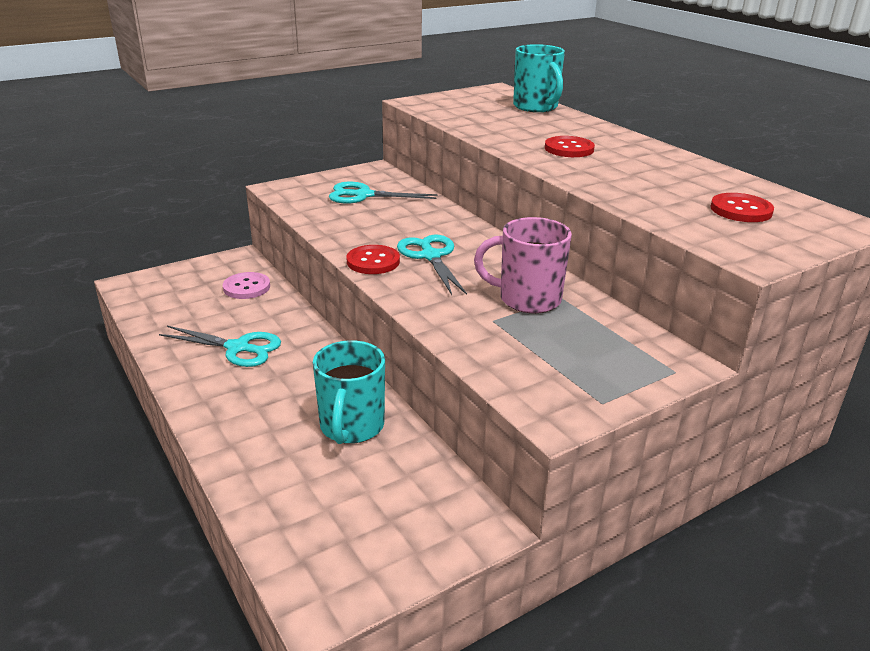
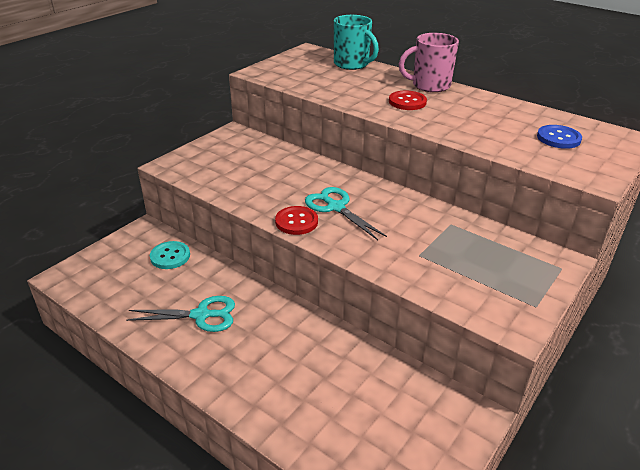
camera: 20 degrees left, 5 degrees up
pink button [223,272,270,299] -> turquoise button [150,241,190,269]
turquoise mug [313,340,385,444] -> none
turquoise scissors [329,182,438,203] -> none
pink mug [474,217,572,314] -> pink mug moved to [399,33,459,92]
red button [710,193,774,222] -> blue button [537,125,582,149]

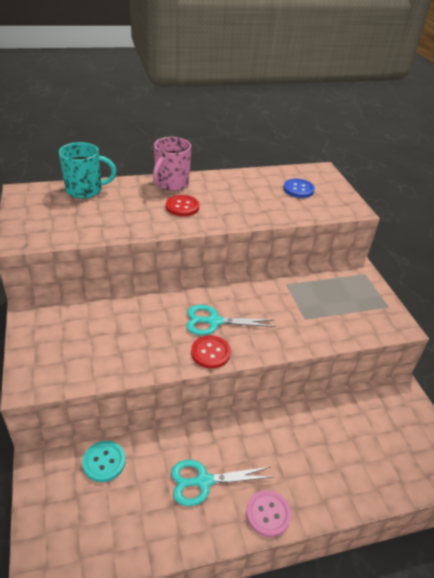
camera: 55 degrees left, 5 degrees up
turquoise scissors [126,296,235,332] -> turquoise scissors turned 135 degrees counterclockwise [171,460,273,506]
none -> pink button [246,490,291,537]

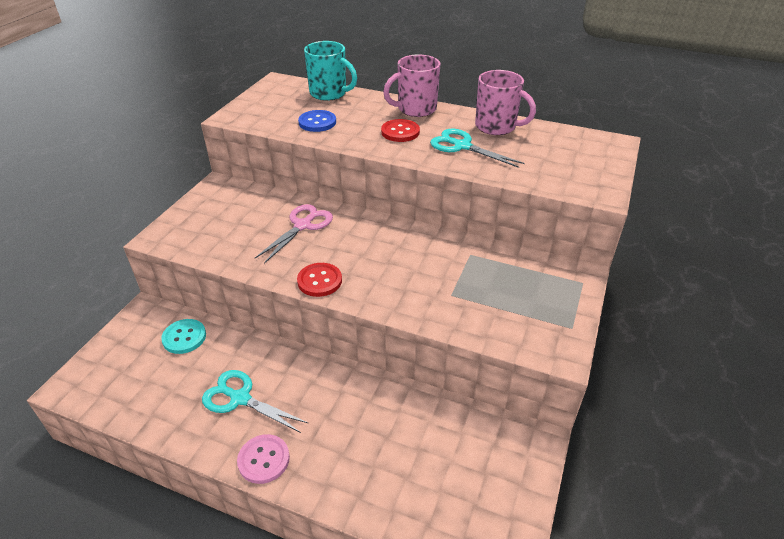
camera: 40 degrees right, 0 degrees up
turquoise scissors [186,305,276,335] -> turquoise scissors moved to [430,129,525,168]
blue button [283,179,315,198] -> blue button moved to [298,110,336,132]
none -> pink scissors [255,204,333,264]
none -> pink mug [475,70,536,135]

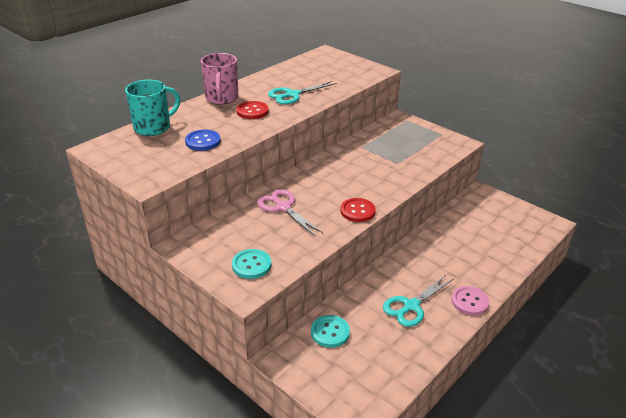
camera: 70 degrees left, 5 degrees down
pink mug [475,70,536,135] -> none
none -> turquoise button [232,249,271,279]

